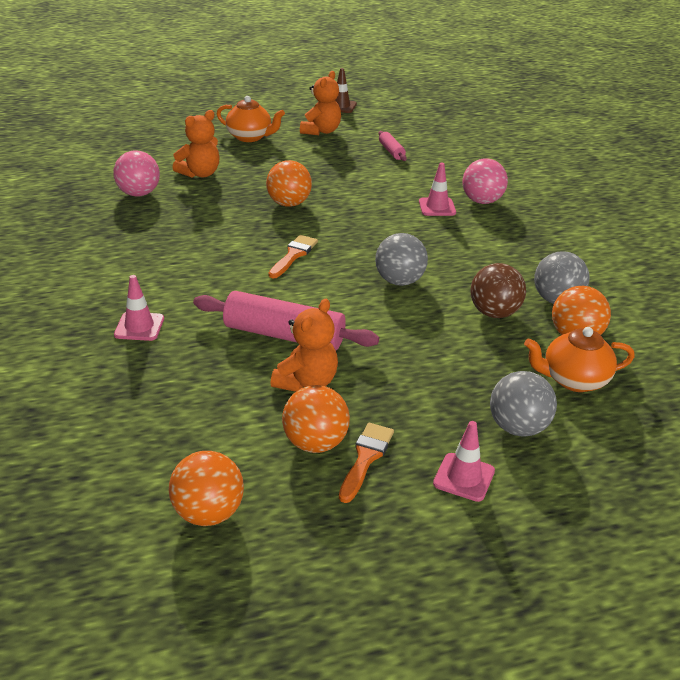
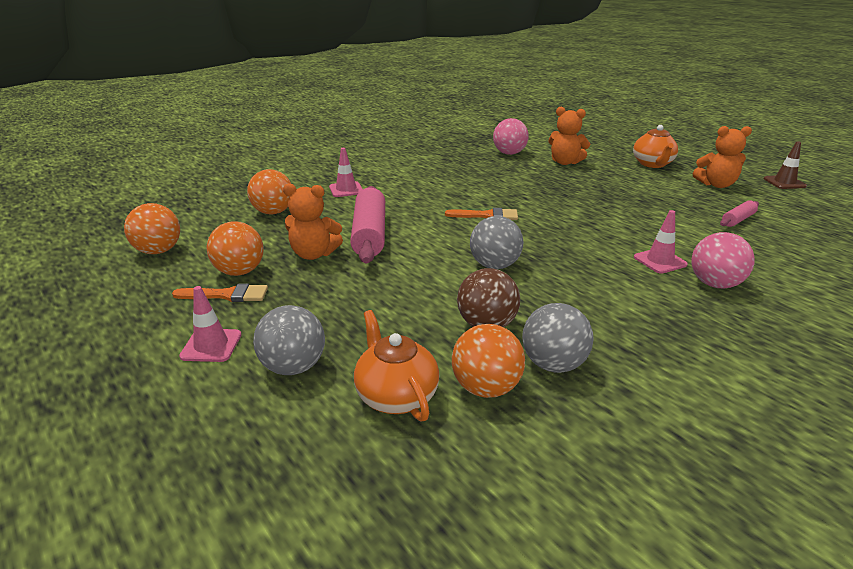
camera: 70 degrees right, 5 degrees down
orange ball [266,160,312,207] -> orange ball moved to [247,169,291,215]

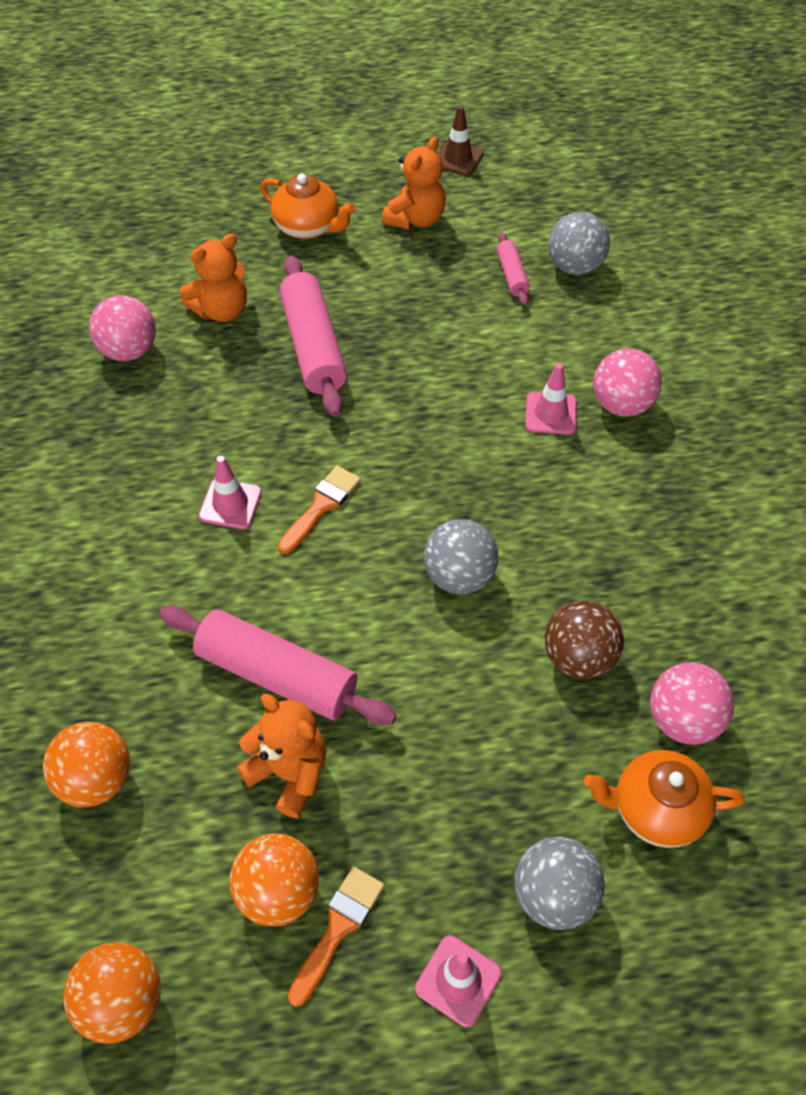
camera: 60 degrees left, 25 degrees up
orange teddy bear [283,183,343,260] -> orange teddy bear turned 90 degrees counterclockwise [237,694,326,818]
pink traffic cone [329,148,363,197] -> pink traffic cone moved to [199,456,262,529]
orange ball [452,324,525,398] -> pink ball [650,663,734,745]
grey ball [522,303,594,373] -> grey ball moved to [548,212,610,275]
none -> pink rolling pin [279,255,347,417]

